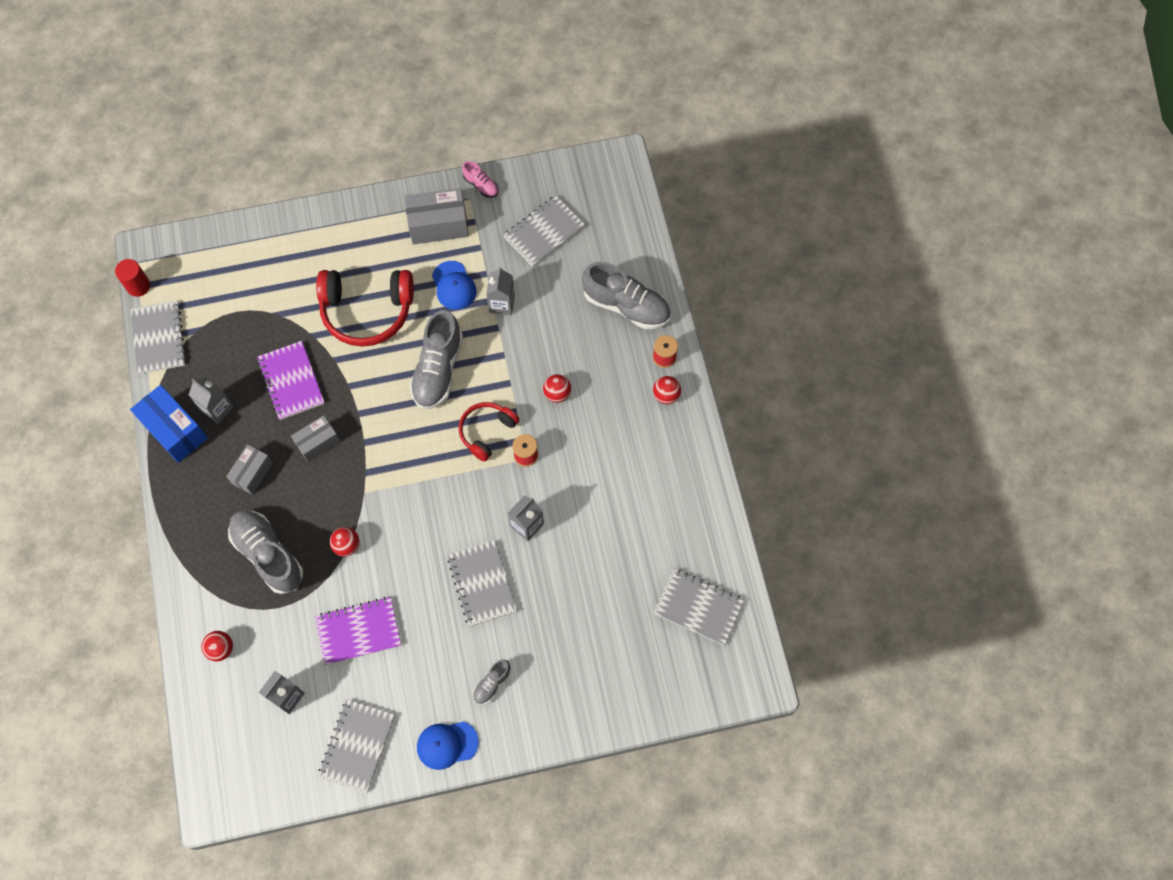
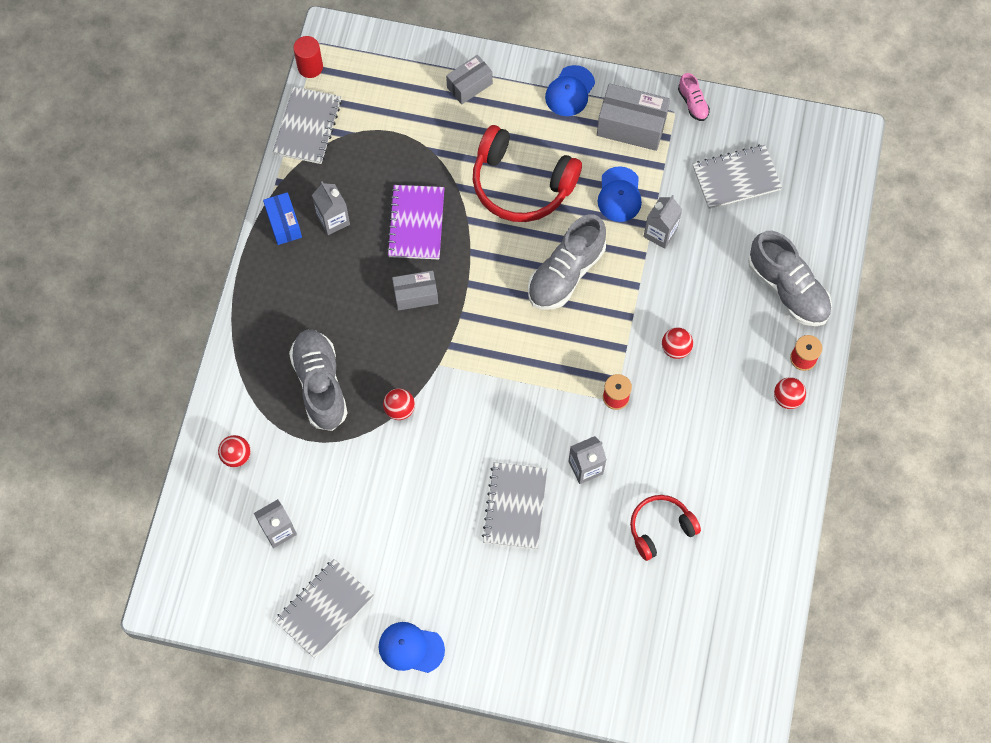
camera: 25 degrees right, 0 degrees up
blue box [130,385,208,463] -> blue box [263,192,302,245], size x0.63
grey box [226,444,273,495] -> grey box moved to [446,55,493,105]
purple notebook [315,597,401,665] -> none
red headphones [459,402,519,462] -> red headphones moved to [630,495,701,561]
grey shoe [473,660,511,704] -> none
grey notebook [654,569,744,645] -> none
none -> blue cap [545,65,595,116]

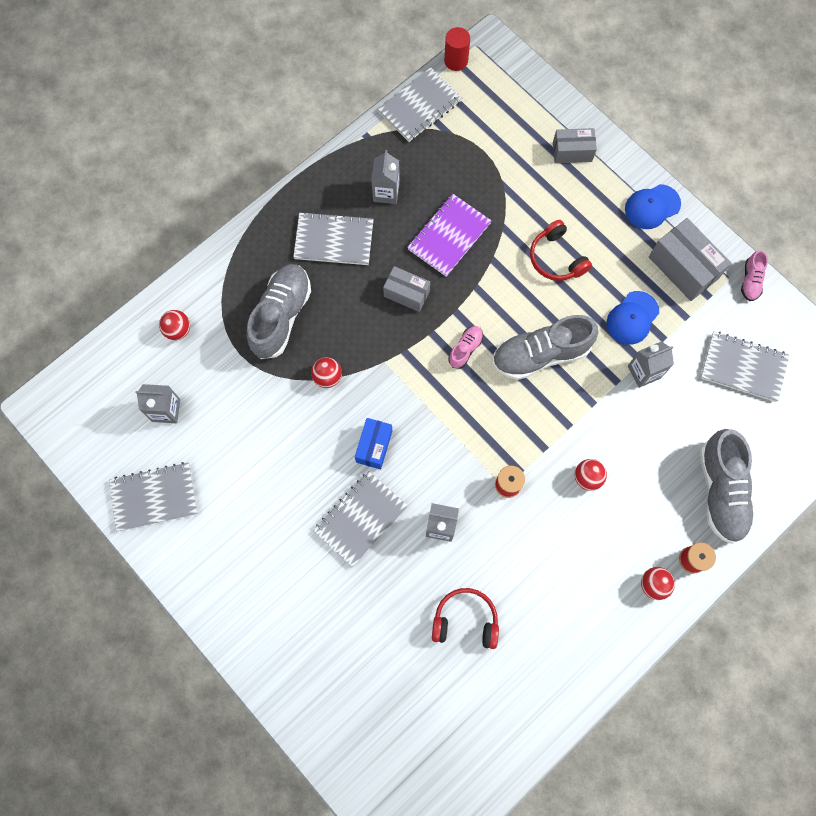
camera: 35 degrees right, 5 degrees up
blue box [263,192,302,245] -> blue box moved to [355,418,392,469]
blue cap [378,622,445,673] -> none
red headphones [473,125,582,222] -> red headphones [530,220,592,281], size x0.59
none -> grey notebook [293,212,374,265]
none -> pink shoe [448,326,483,369]

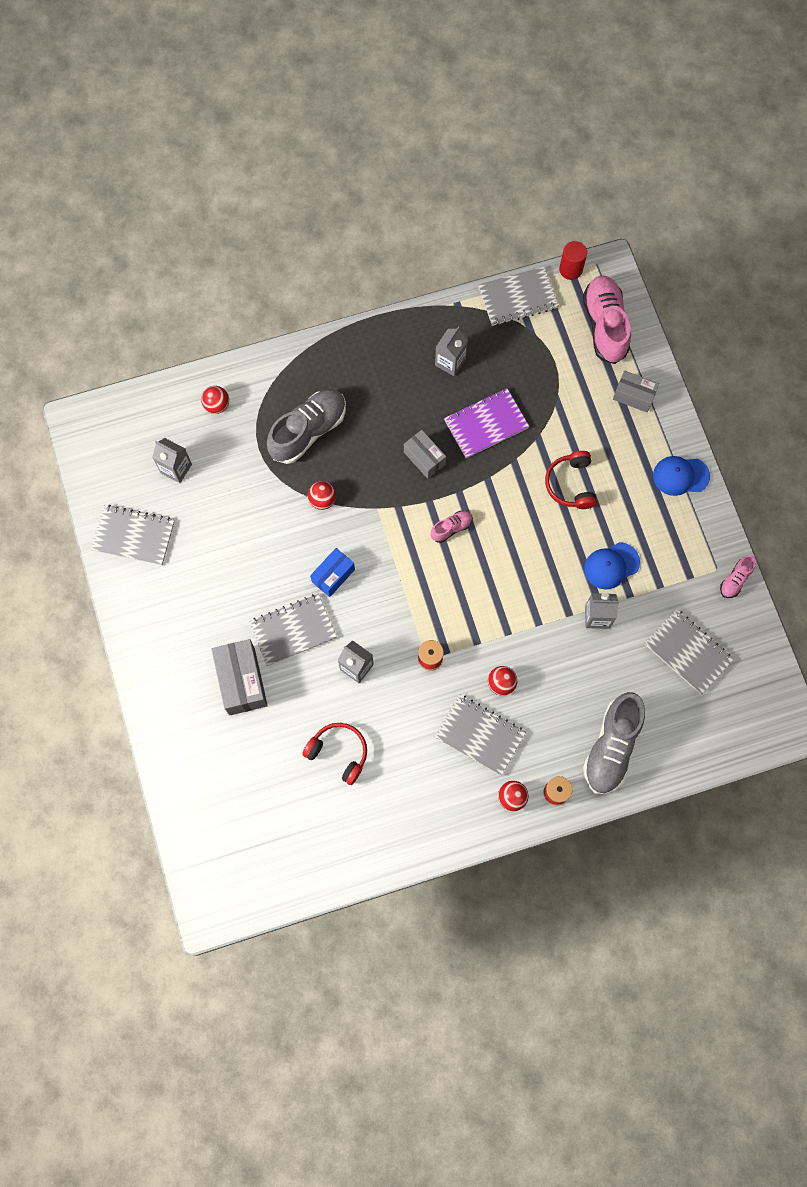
camera: 25 degrees right, 0 degrees up
grey notebook [293,212,374,265] -> grey notebook moved to [435,694,526,776]
grey shoe [492,315,598,380] -> none
grey box [649,218,731,301] -> grey box moved to [211,639,268,715]
none -> pink shoe [583,275,631,364]

